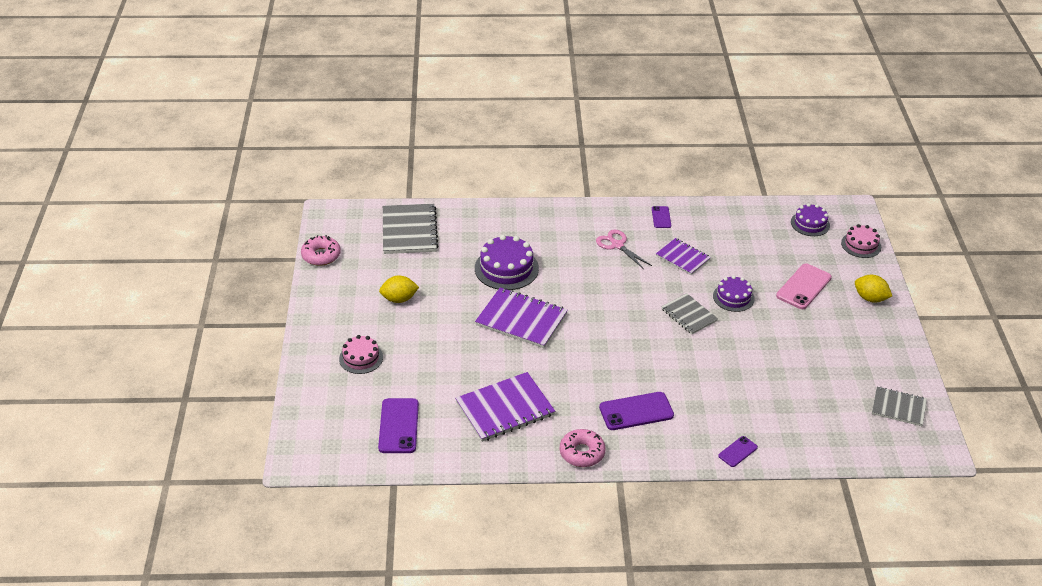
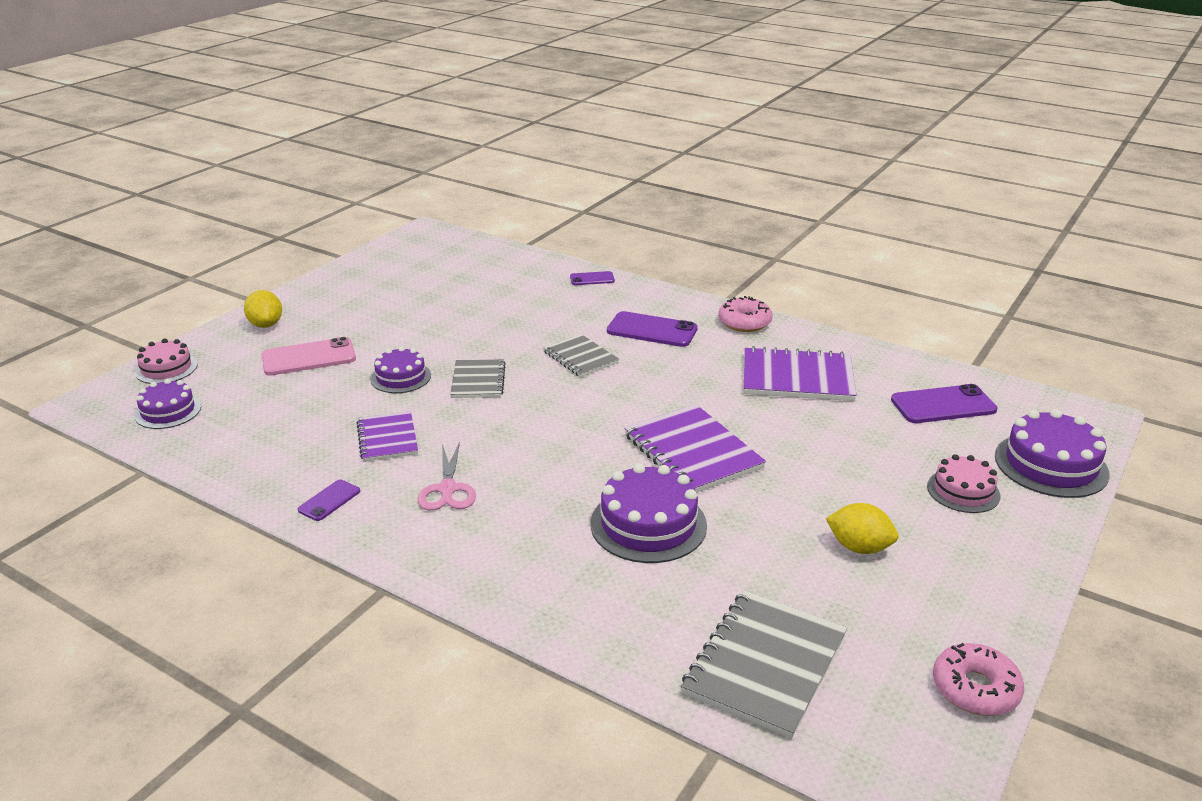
camera: 145 degrees left, 10 degrees down
purple phone [378,398,419,453] -> purple phone turned 45 degrees clockwise [891,384,998,423]
grey notebook [872,387,927,426] -> grey notebook moved to [543,334,619,377]
none -> purple cake [995,409,1110,498]

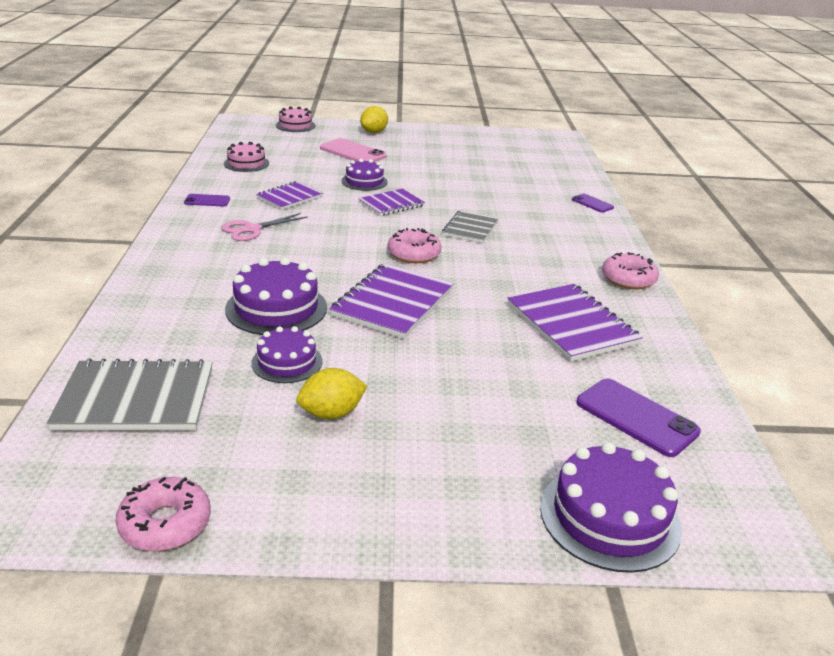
camera: 55 degrees right, 0 degrees up
purple cake [135,379,201,429] -> purple cake moved to [251,326,323,383]
grey notebook [450,359,506,398] -> purple notebook [358,189,425,216]
purple phone [607,311,698,347] -> none
yellow lemon [826,503,899,554] -> yellow lemon turned 75 degrees clockwise [297,368,367,419]
pink cake [927,454,1000,513] -> pink cake moved to [224,142,269,172]
none -> pink donut [387,228,441,263]

